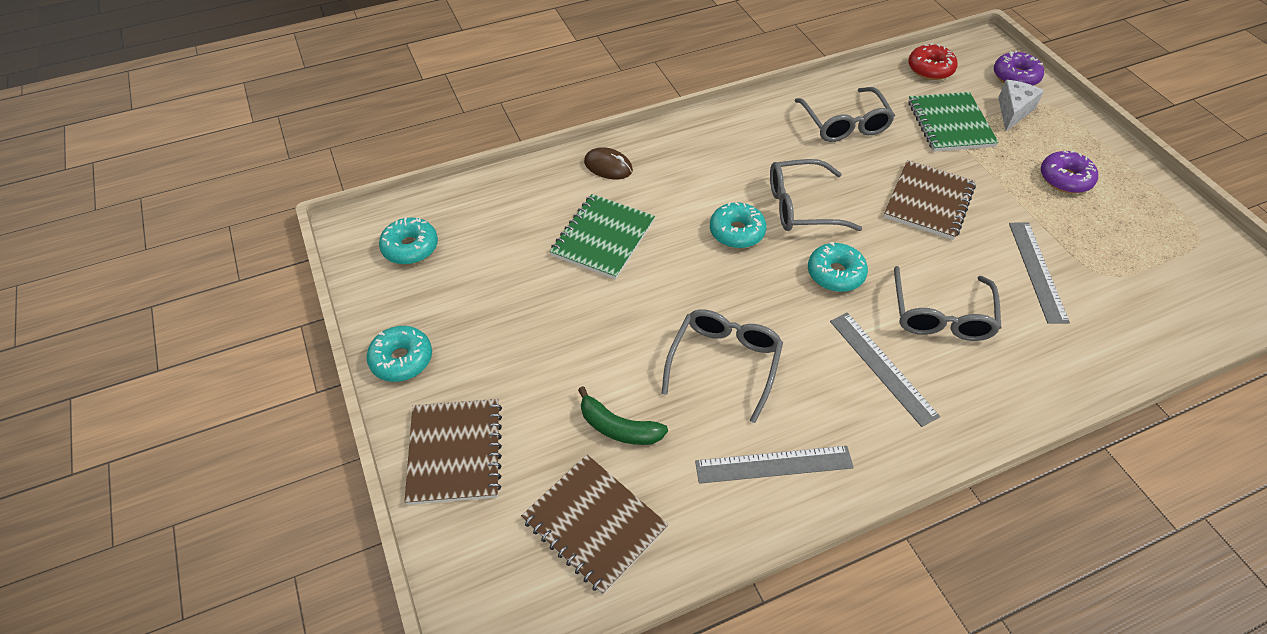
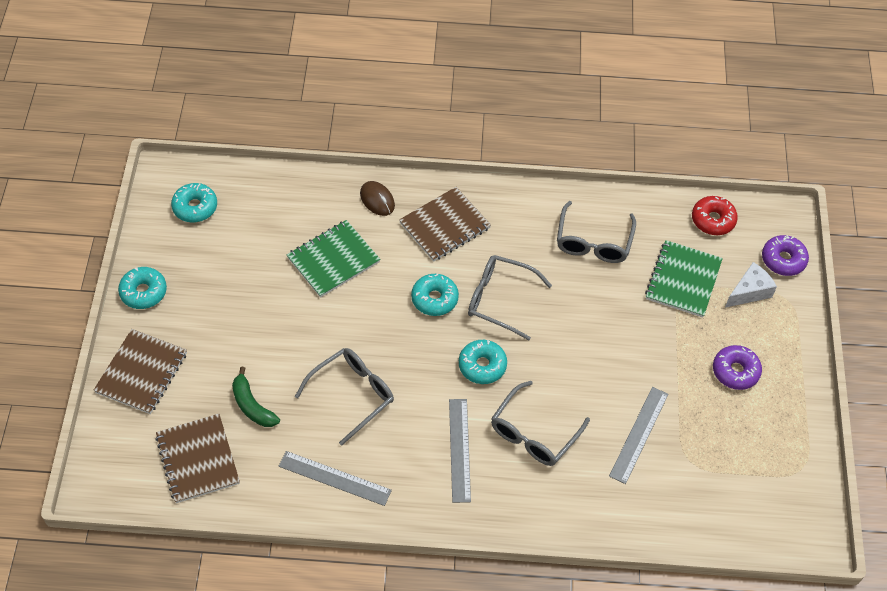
camera: 25 degrees right, 5 degrees up
brown notebook [884,160,976,240] -> brown notebook moved to [399,187,491,261]

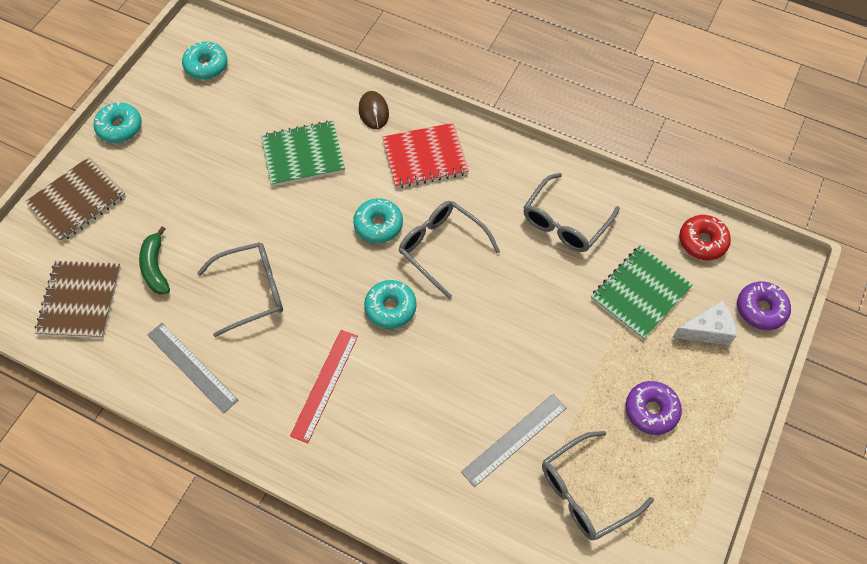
camera: 25 degrees right, 5 degrees up
brown notebook [399,187,491,261] -> red notebook [382,123,469,188]
grey ruler [449,399,471,503] -> red ruler [290,330,358,443]
grey glasses [491,381,590,466] -> grey glasses moved to [542,431,654,540]

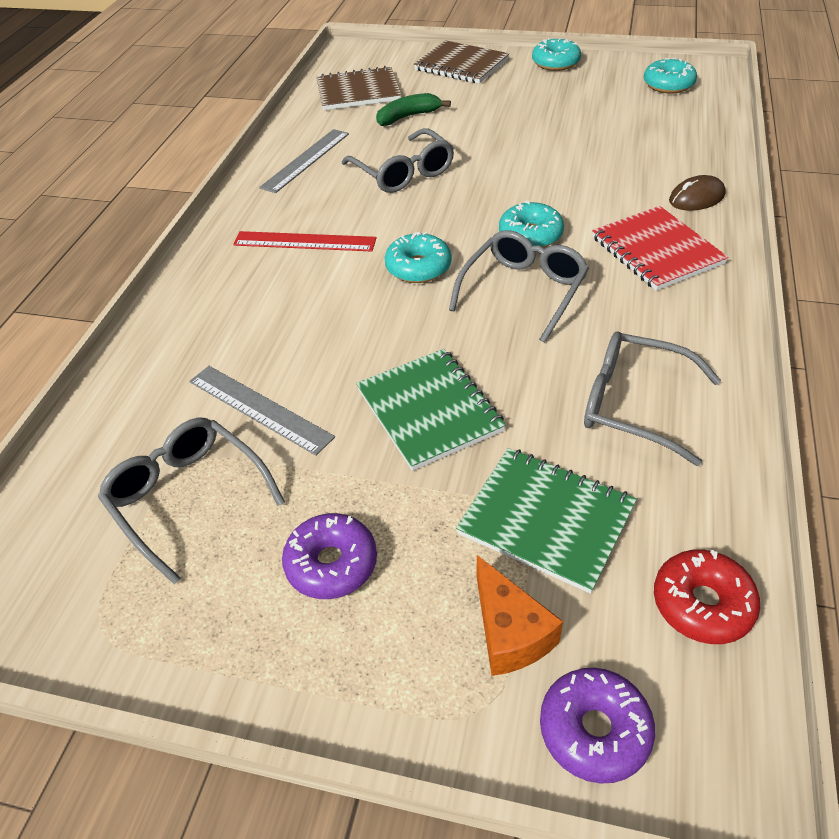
camera: 80 degrees right, 15 degrees down
green notebook [261,120,345,186] -> green notebook moved to [356,349,506,471]
white cheese [672,301,737,345] -> orange cheese [477,555,563,676]

